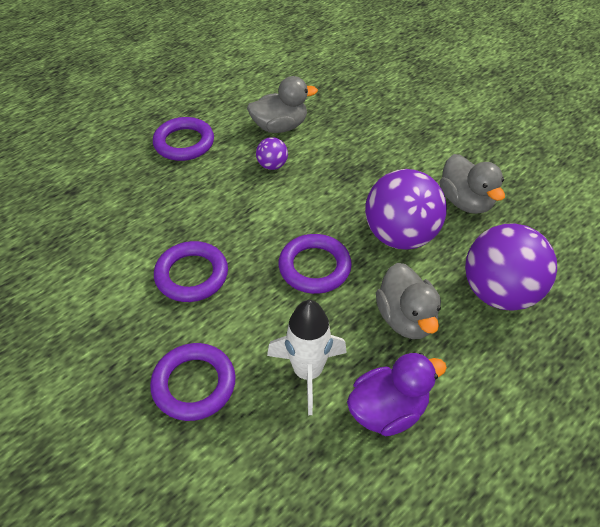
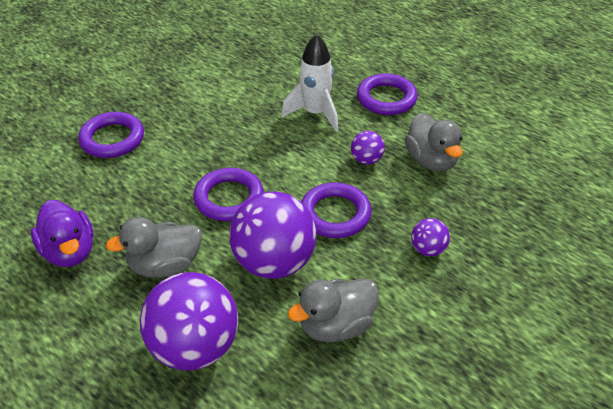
camera: 85 degrees right, 5 degrees down
purple ring [154,241,228,302] -> purple ring moved to [301,182,372,238]
white rocket [267,300,347,415] -> white rocket moved to [282,34,338,132]
none -> purple ball [411,218,450,256]

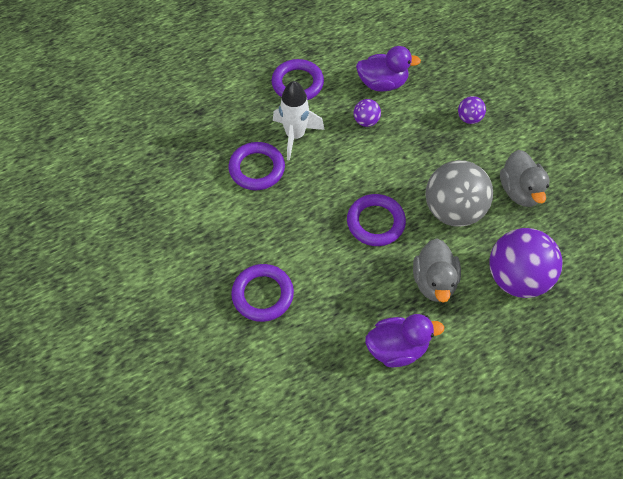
camera: 70 degrees left, 15 degrees up
purple ball [229,192,316,279] -> grey ball [426,160,493,227]
purple ring [301,182,372,238] -> purple ring moved to [228,142,285,190]
grey duck [405,113,463,172] -> purple duck [356,46,421,91]

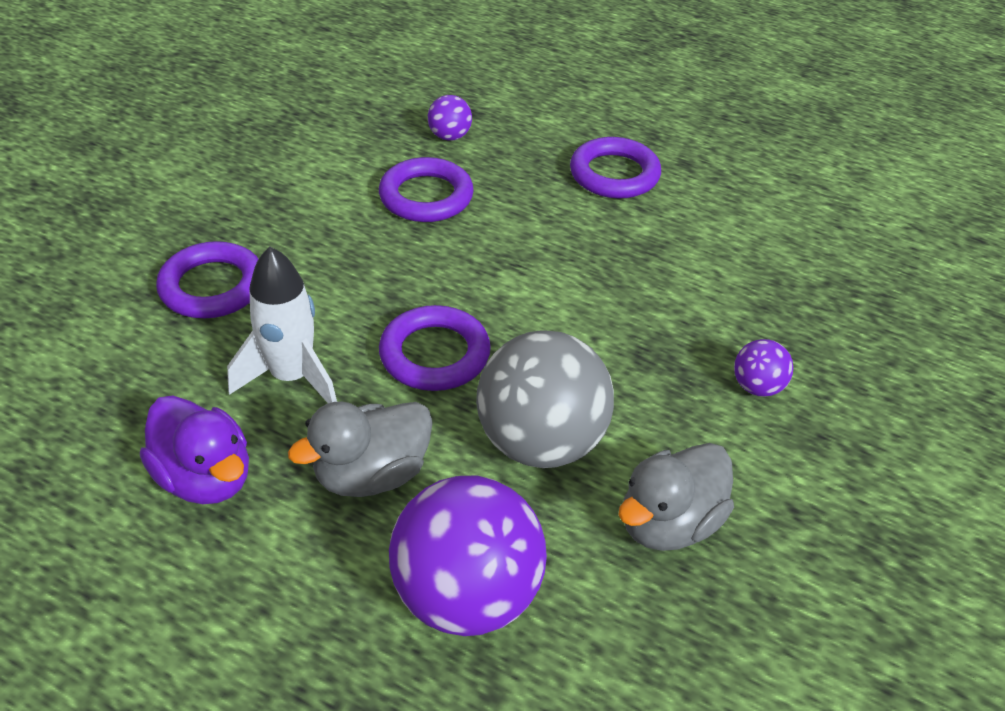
camera: 55 degrees right, 15 degrees down
white rocket [273,81,325,161] -> white rocket moved to [227,247,337,403]
purple ball [354,99,381,127] -> purple ball moved to [428,95,472,141]
purple duck [356,46,421,91] -> none

